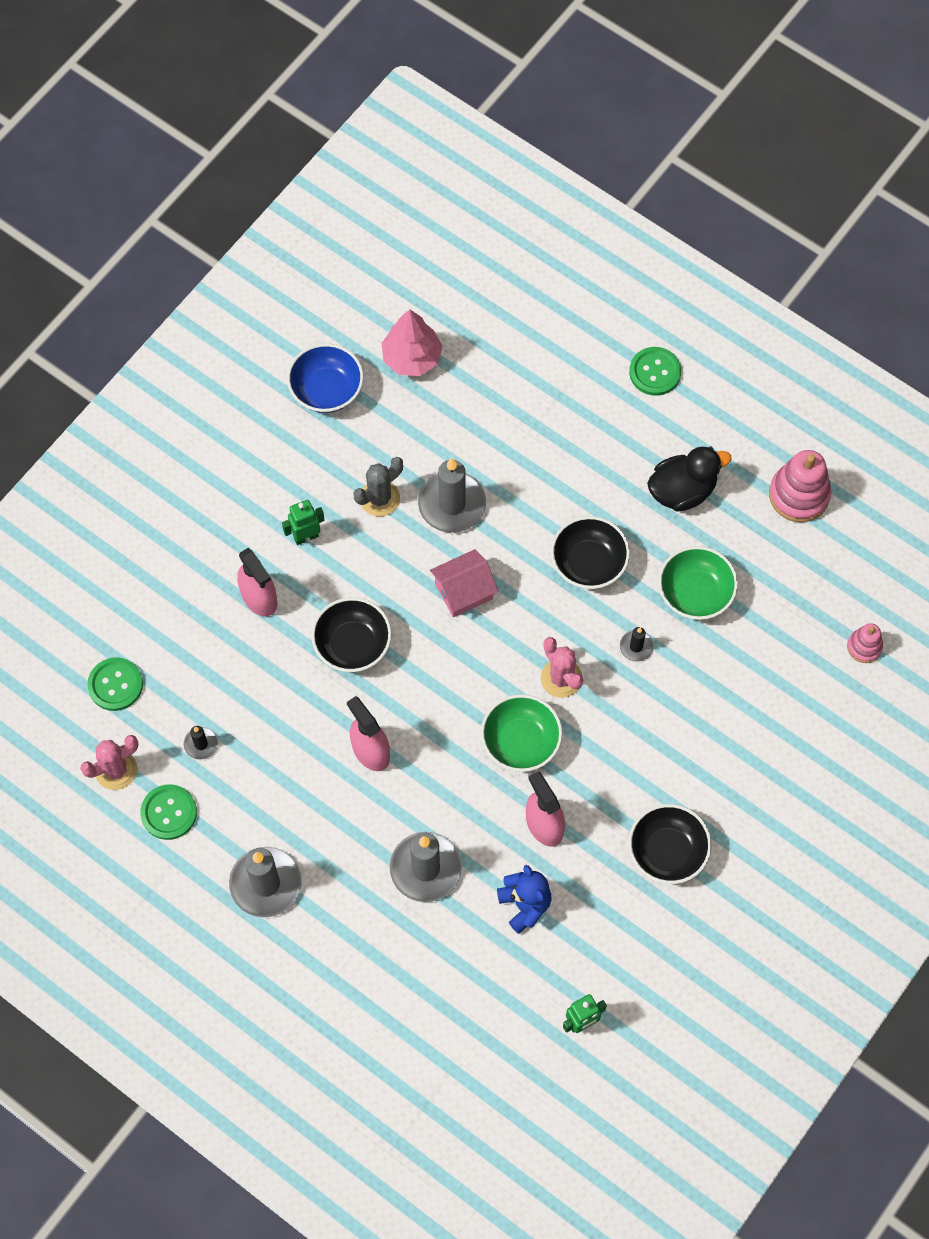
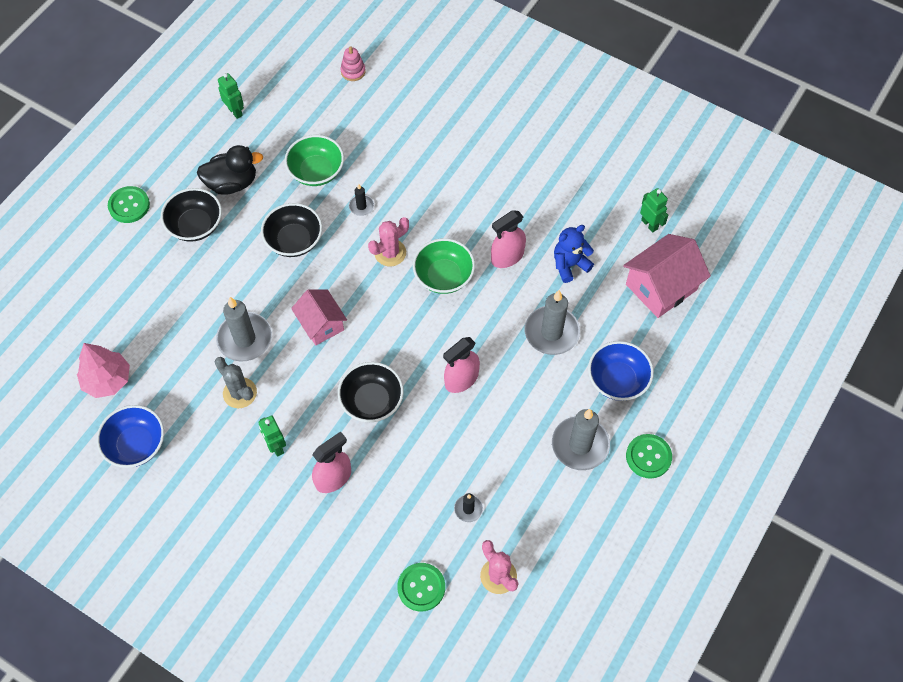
camera: 95 degrees left, 5 degrees down
green button [140,784,197,840] -> green button moved to [626,434,672,479]
black bowl [629,804,712,884] -> black bowl moved to [161,188,222,242]
black duck [647,447,732,512] -> black duck turned 105 degrees clockwise [197,145,263,195]
pink stacking toy [769,450,831,522] -> green robot [218,73,244,119]
none -> blue bowl [588,341,654,401]
none -> pink house [623,234,711,318]

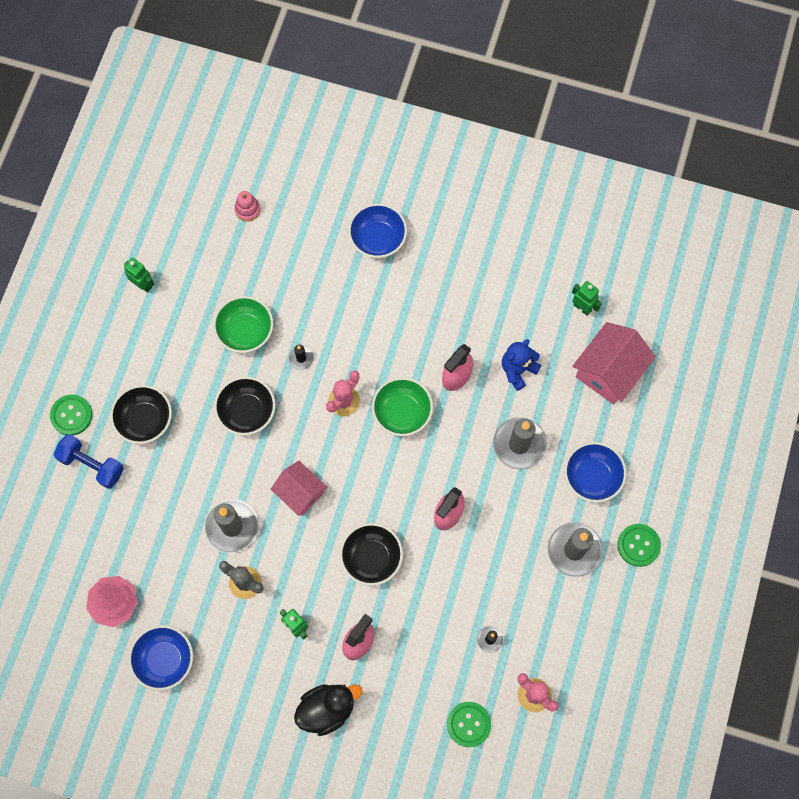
camera: 15 degrees left, 10 degrees up
black duck [197,145,263,195] -> black duck moved to [294,684,362,736]
none -> blue dumbbell [54,434,124,489]
none -> blue bowl [348,203,407,258]

